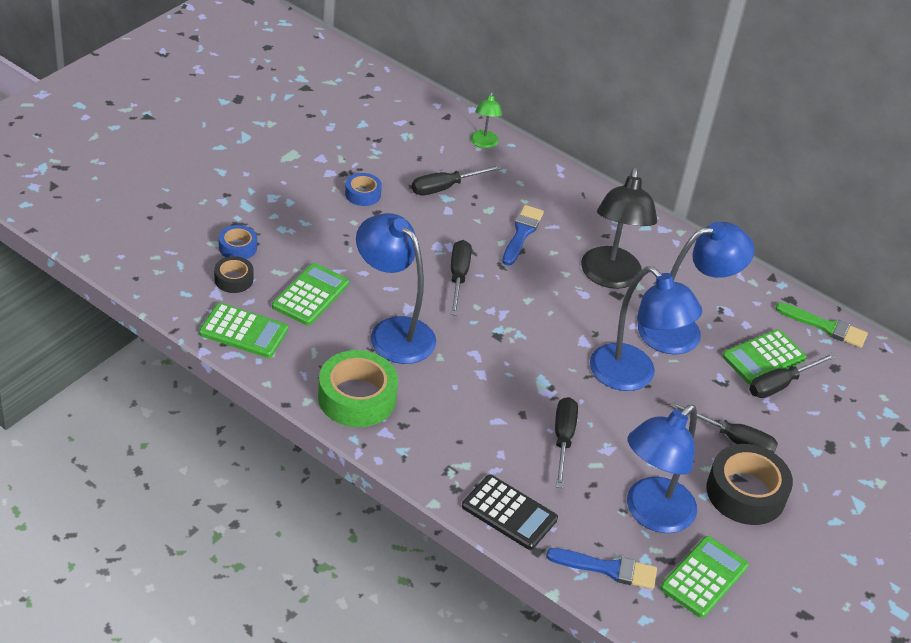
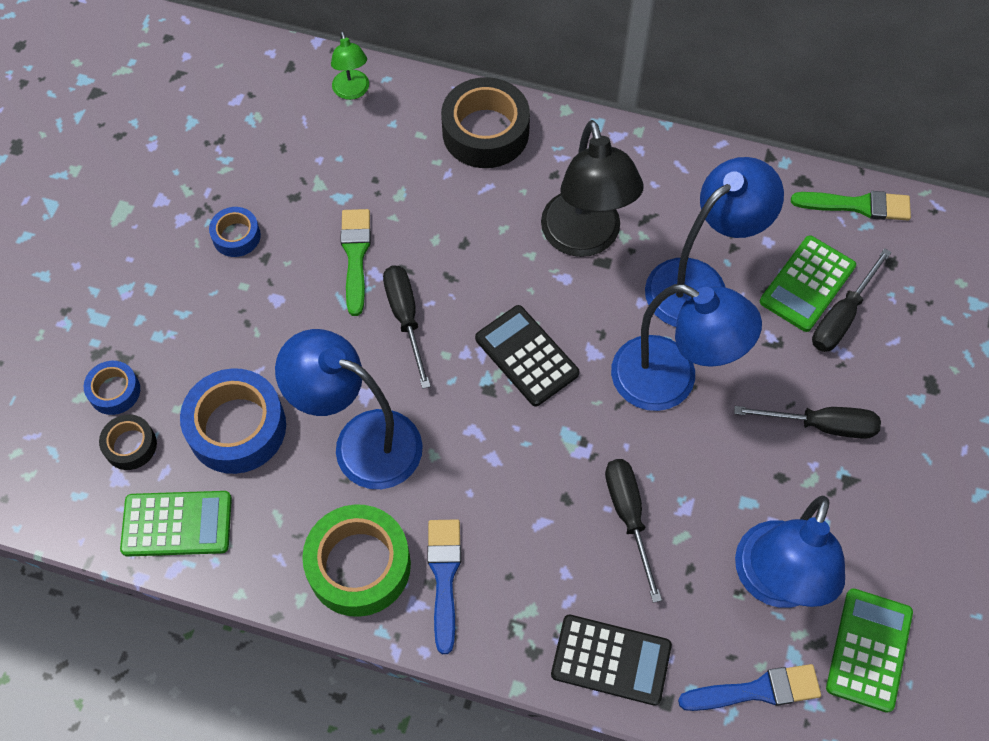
camera: 15 degrees left, 20 degrees up
green calculator [272,263,349,326] -> blue tape [180,368,286,474]
black screwdriver [412,165,502,195] -> none
blue brush [502,205,544,266] -> blue brush moved to [427,519,461,654]
black tape [706,444,793,525] -> black tape moved to [441,77,530,168]
none -> green brush [341,209,371,316]
none -> black calculator [475,305,579,406]

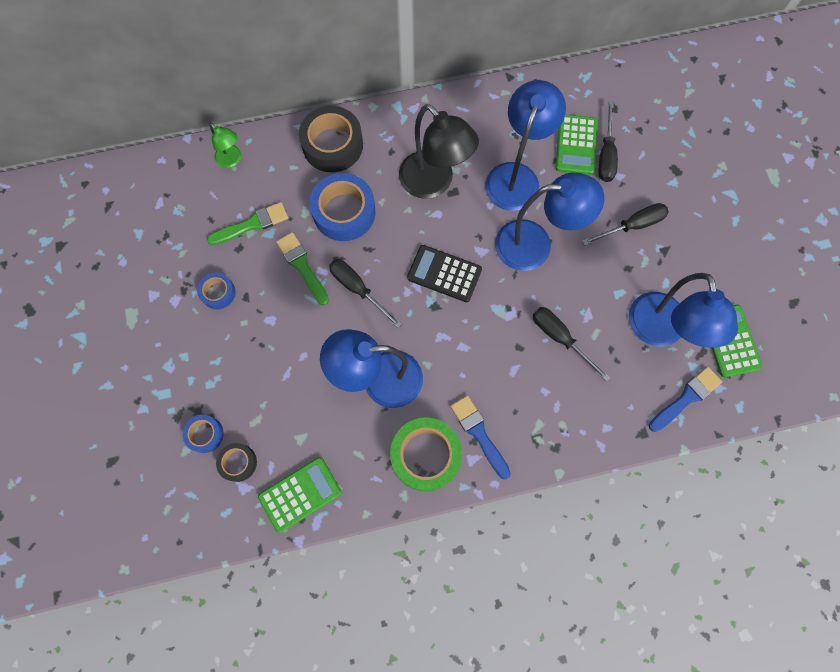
camera: 30 degrees left, 10 degrees up
blue tape [180,368,286,474] -> blue tape moved to [309,173,376,241]
black calculator [551,614,672,706] -> none
green brush [791,191,911,221] -> green brush moved to [207,202,288,245]

